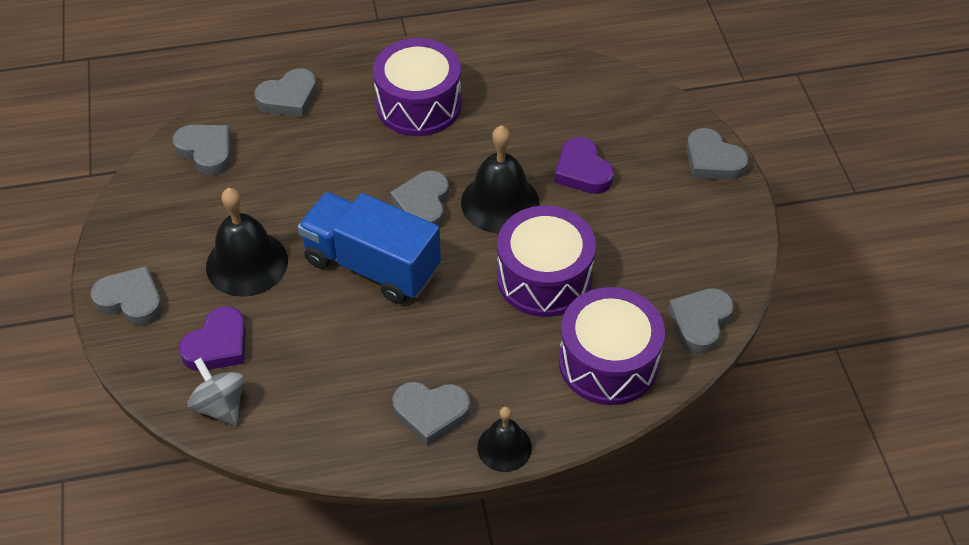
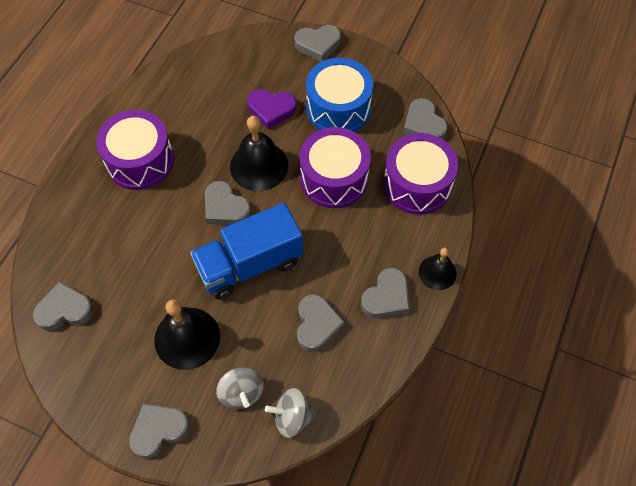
camera: 55 degrees left, 10 degrees up
purple heart [179,306,246,371] -> grey spinning top [216,367,264,409]
grey heart [254,68,317,117] -> grey heart moved to [297,294,344,352]
none -> blue drum [306,58,373,132]

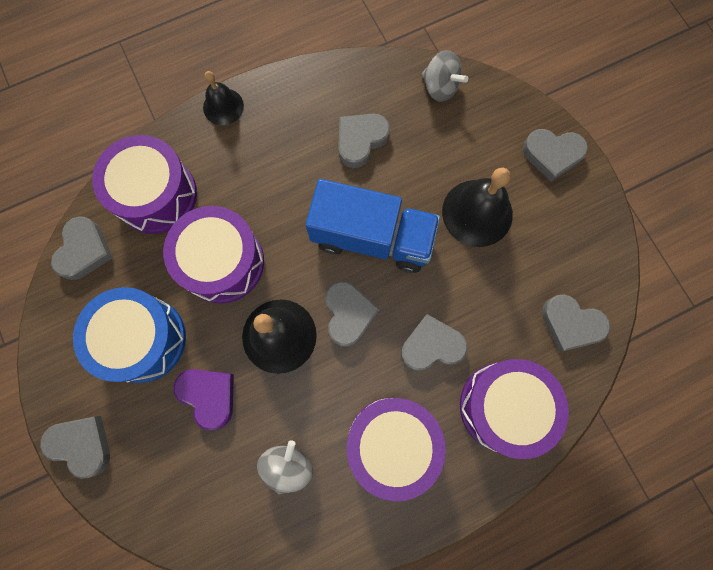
camera: 140 degrees left, 15 degrees up
grey spinning top [216,367,264,409] -> grey spinning top moved to [257,440,313,494]
grey heart [361,268,409,318] -> grey heart moved to [401,314,468,371]
none -> purple drum [460,359,569,459]

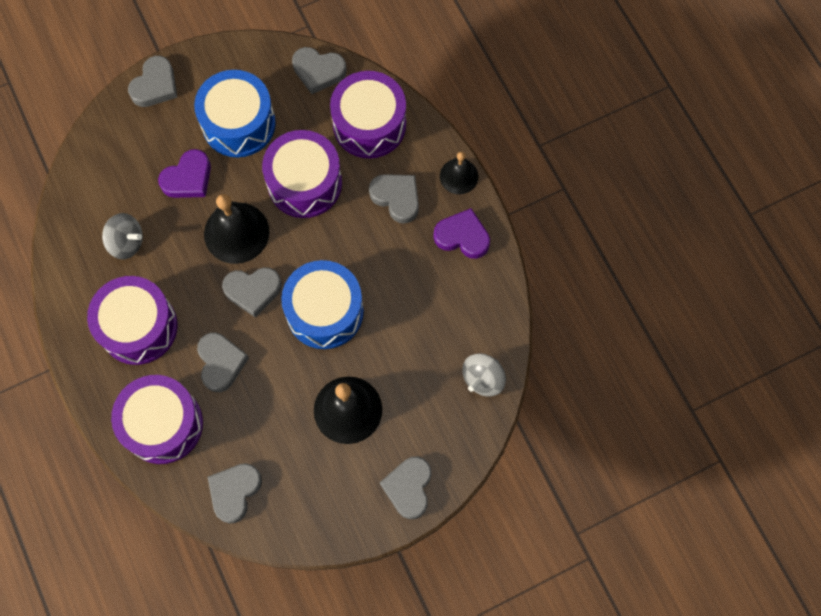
camera: 90 degrees right, 5 degrees down
blue truck [306,179,440,273] -> blue drum [281,260,364,349]
grey heart [338,113,390,168] -> grey heart moved to [369,174,419,224]
none -> purple heart [433,208,490,259]

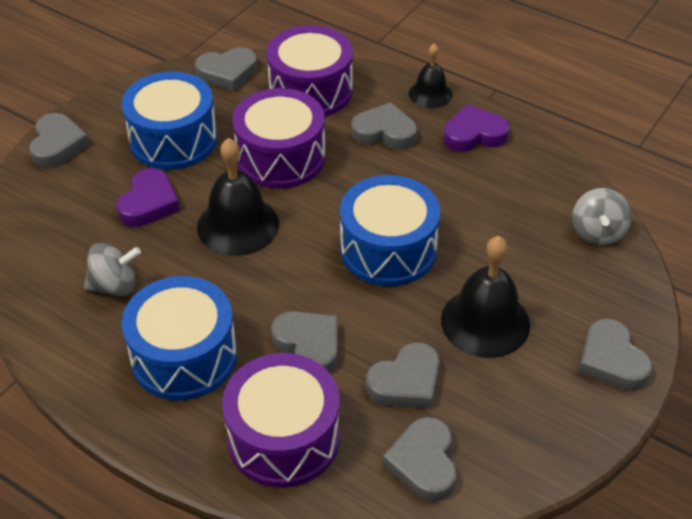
camera: 30 degrees left, 25 degrees down
purple drum [87,276,178,365] -> blue drum [122,276,237,400]
grey heart [222,267,282,317] -> grey heart moved to [366,342,440,409]

